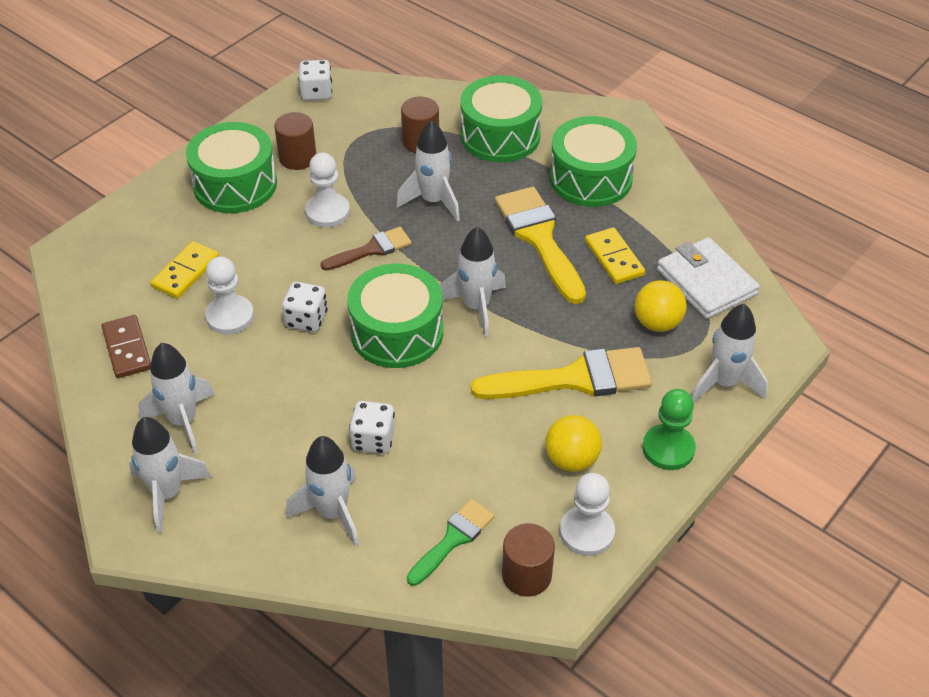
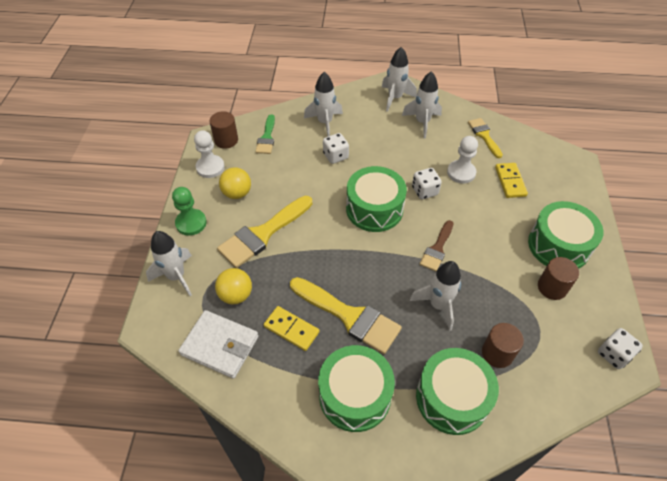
camera: 145 degrees right, 5 degrees up
brown domino [102,315,151,378] -> yellow brush [468,118,503,158]
white pawn [305,152,350,228] -> none
white rocket [440,227,506,337] -> none

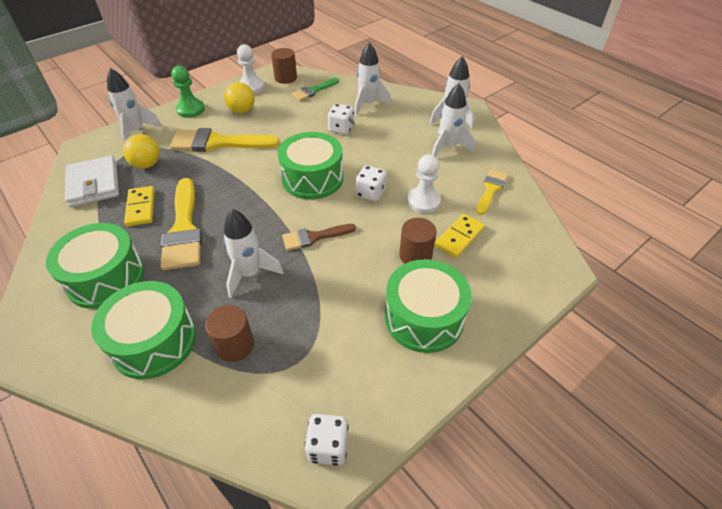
camera: 45 degrees right, 5 degrees down
brown cylinder [538,257,579,300] -> brown cylinder moved to [399,218,437,264]

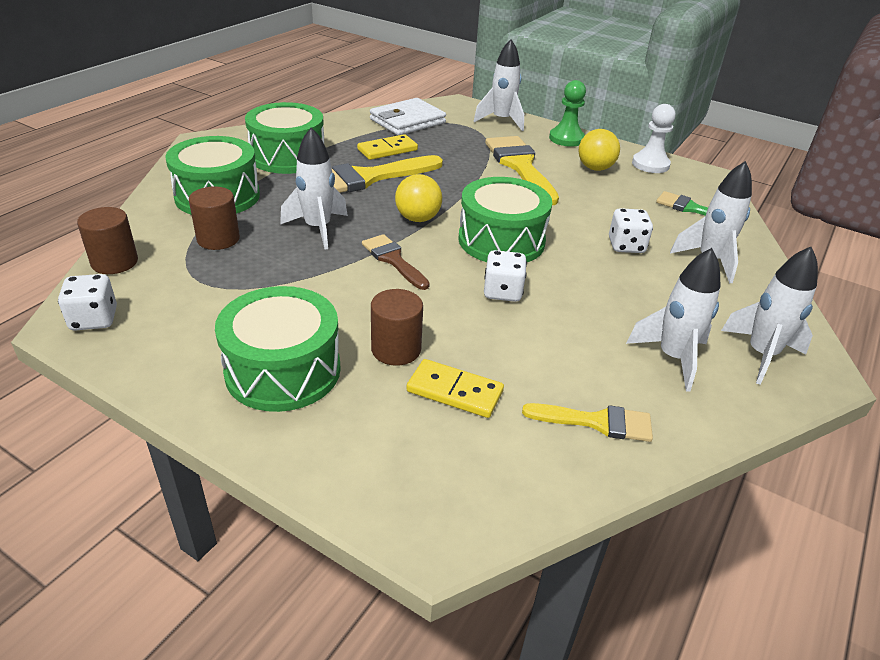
camera: 70 degrees right, 10 degrees down
yellow ball [123,134,160,168] -> yellow ball moved to [395,174,442,222]
brown cylinder [271,48,297,84] -> brown cylinder moved to [77,207,138,274]
white pawn [407,154,441,213] -> none

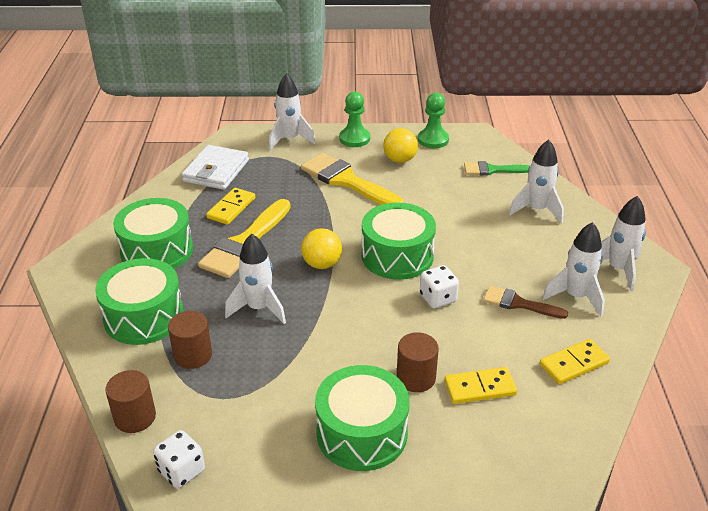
camera: 30 degrees left, 0 degrees up
brown brush [362,234,430,290] -> brown brush moved to [483,286,568,319]
yellow brush [522,403,653,442] -> yellow domino [540,339,610,384]
white dice [609,208,653,253] -> none
white pawn [632,104,675,173] -> green pawn [418,93,449,148]

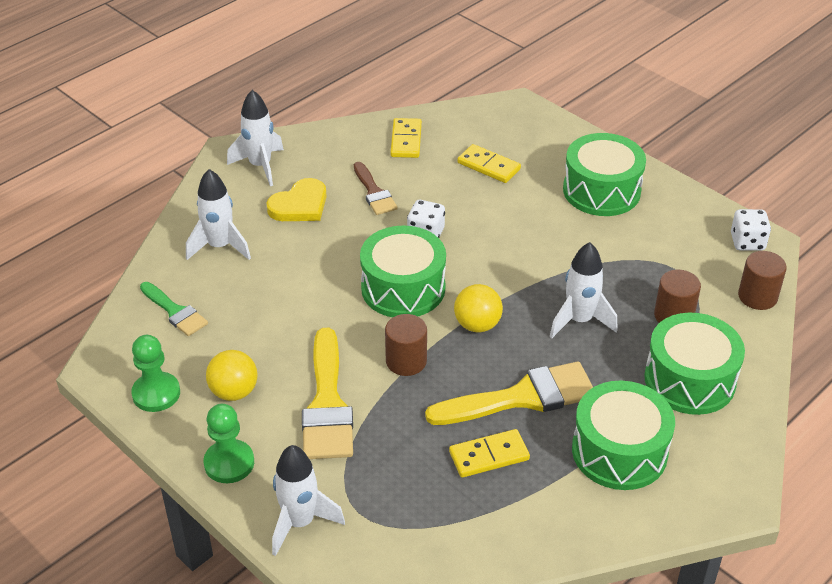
camera: 135 degrees left, 5 degrees up
white wallet [182,145,249,190] -> none
brown cylinder [397,332,439,392] -> brown cylinder moved to [385,314,427,376]
yellow domino [540,339,610,384] -> yellow domino turned 75 degrees clockwise [390,118,422,158]
white rocket [542,222,605,316] -> none
none -> yellow heart [266,178,327,221]

